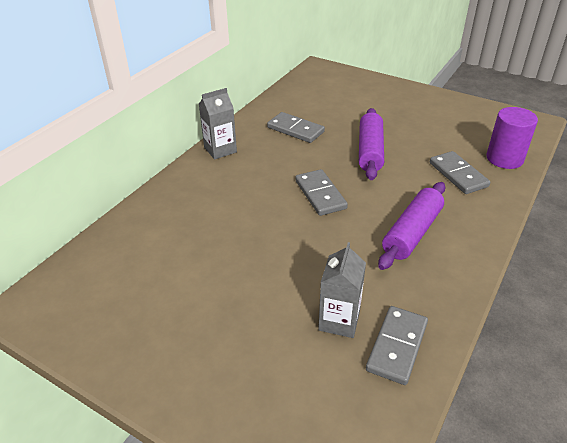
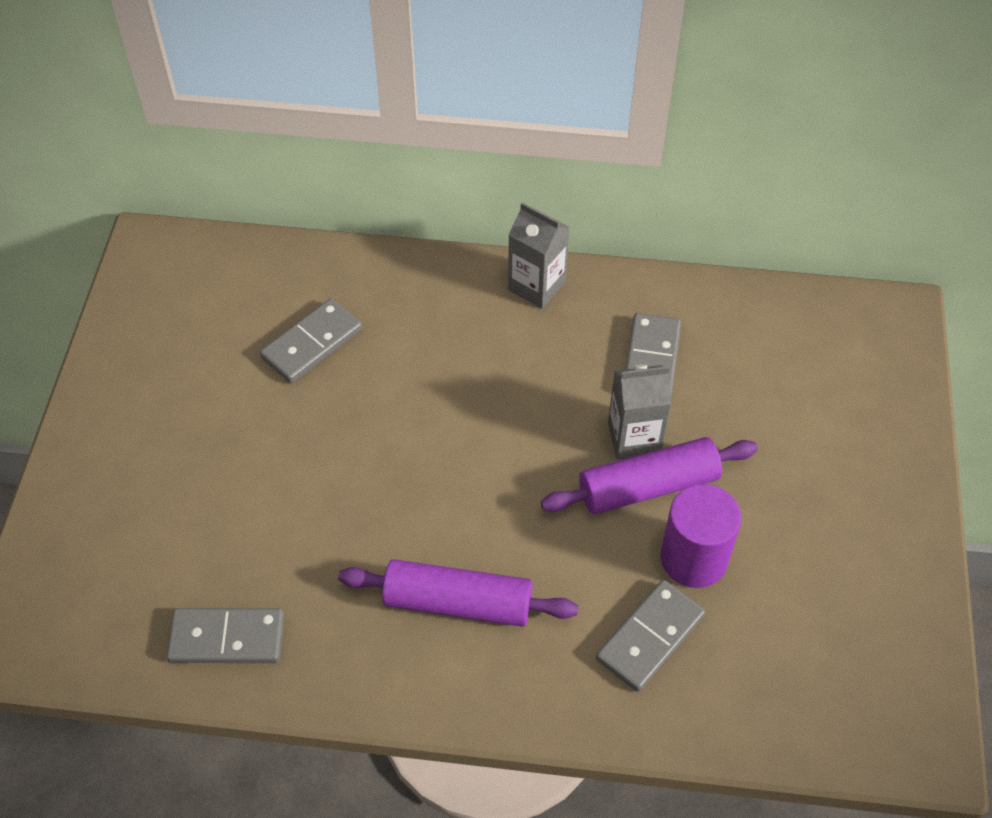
camera: 65 degrees right, 15 degrees up
grey domino [295,169,348,216] -> grey domino moved to [260,298,362,383]
grey carton [318,242,366,338] -> grey carton moved to [608,365,671,460]
purple cylinder [486,107,538,169] -> purple cylinder moved to [661,484,741,588]

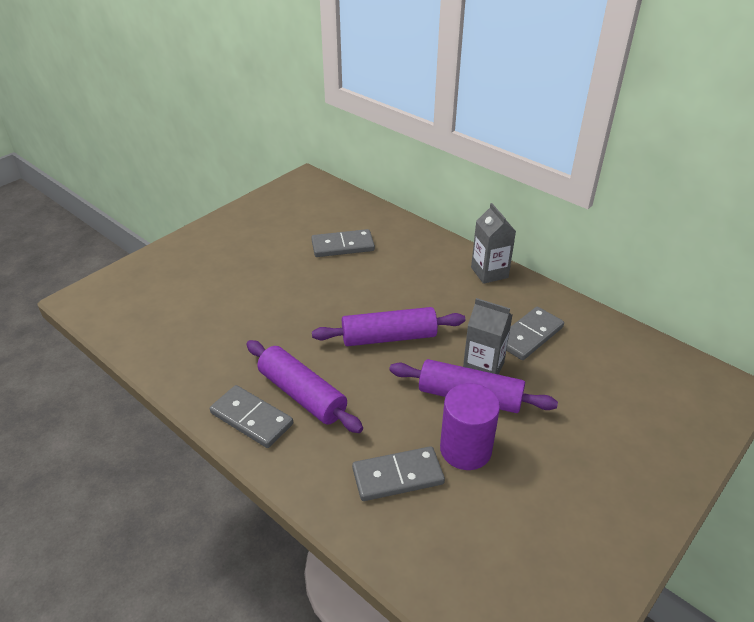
camera: 35 degrees right, 15 degrees down
grey domino [166,608,284,663] -> grey domino moved to [210,385,293,448]
none -> purple rolling pin [312,307,465,346]

